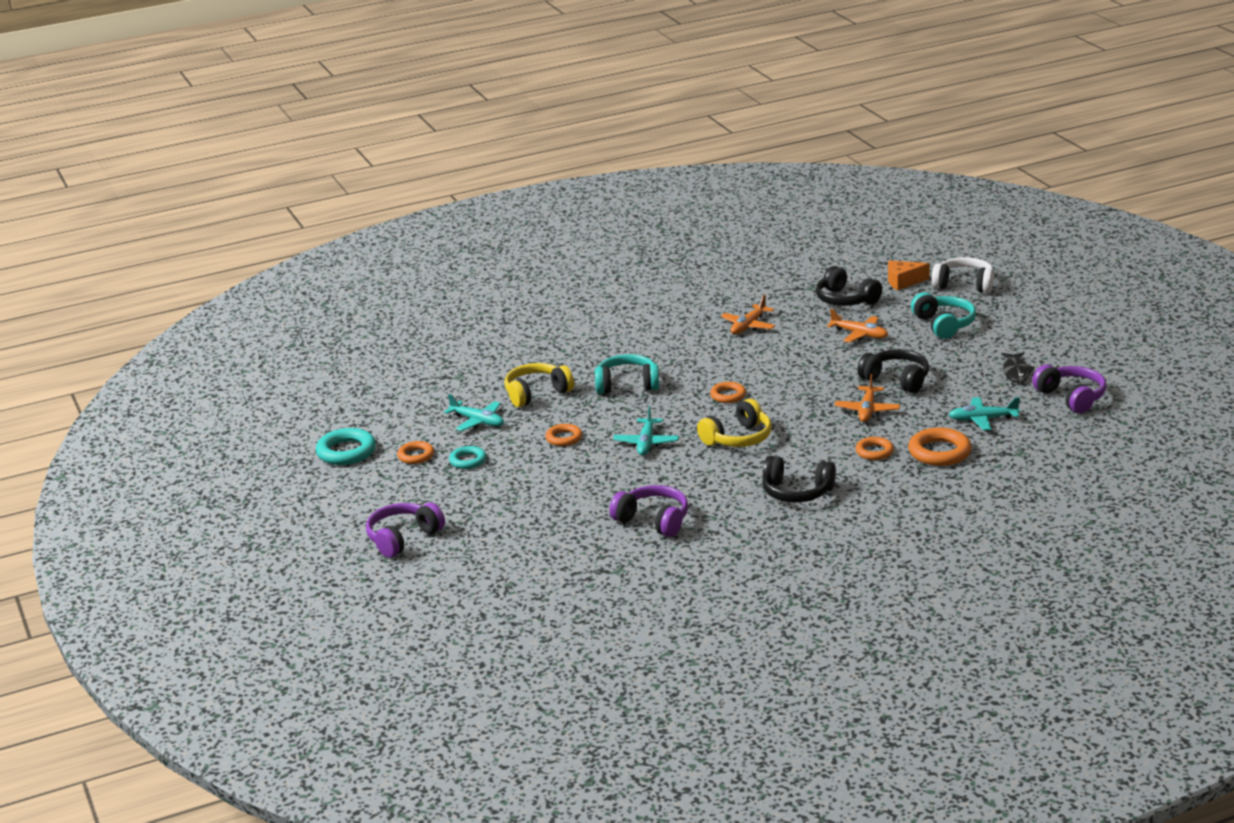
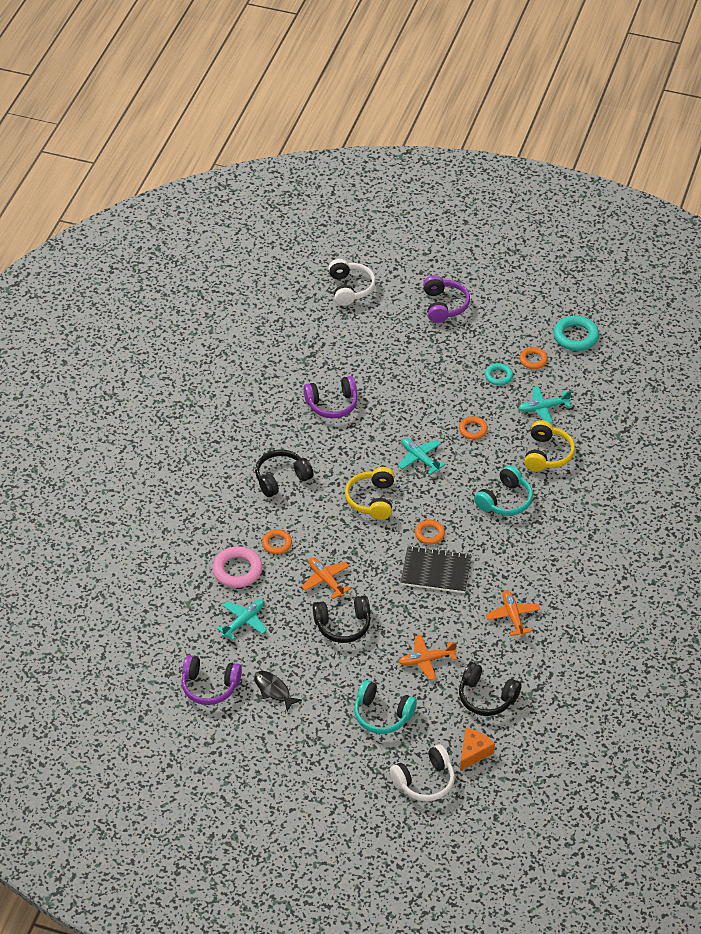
camera: 130 degrees right, 20 degrees up
black headphones [816,266,882,306] -> black headphones turned 150 degrees counterclockwise [459,662,521,716]
orange ring [908,427,972,466] -> pink ring [212,546,262,588]
none -> white headphones [329,259,376,306]
none -> black notebook [401,546,472,593]

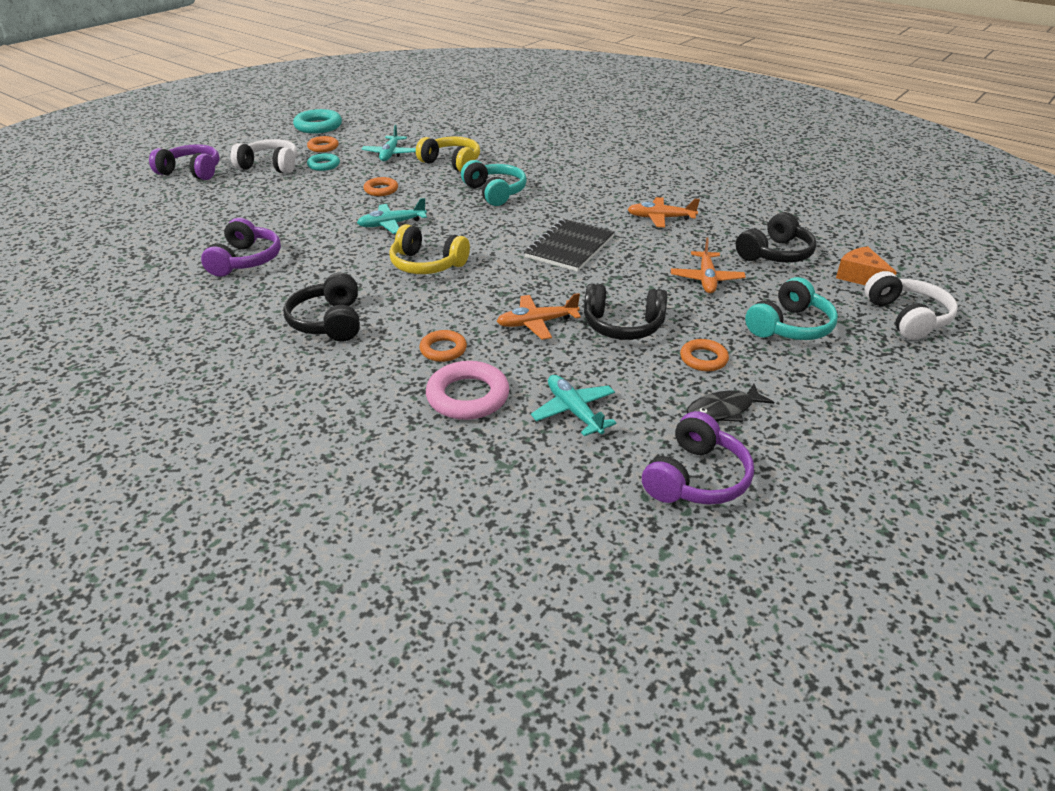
camera: 70 degrees left, 10 degrees down
black headphones [313,595,370,643] -> black headphones turned 90 degrees clockwise [584,283,668,340]
white headphones [329,259,376,306] -> white headphones moved to [231,139,297,174]
orange ring [415,520,445,545] -> orange ring moved to [680,339,729,371]

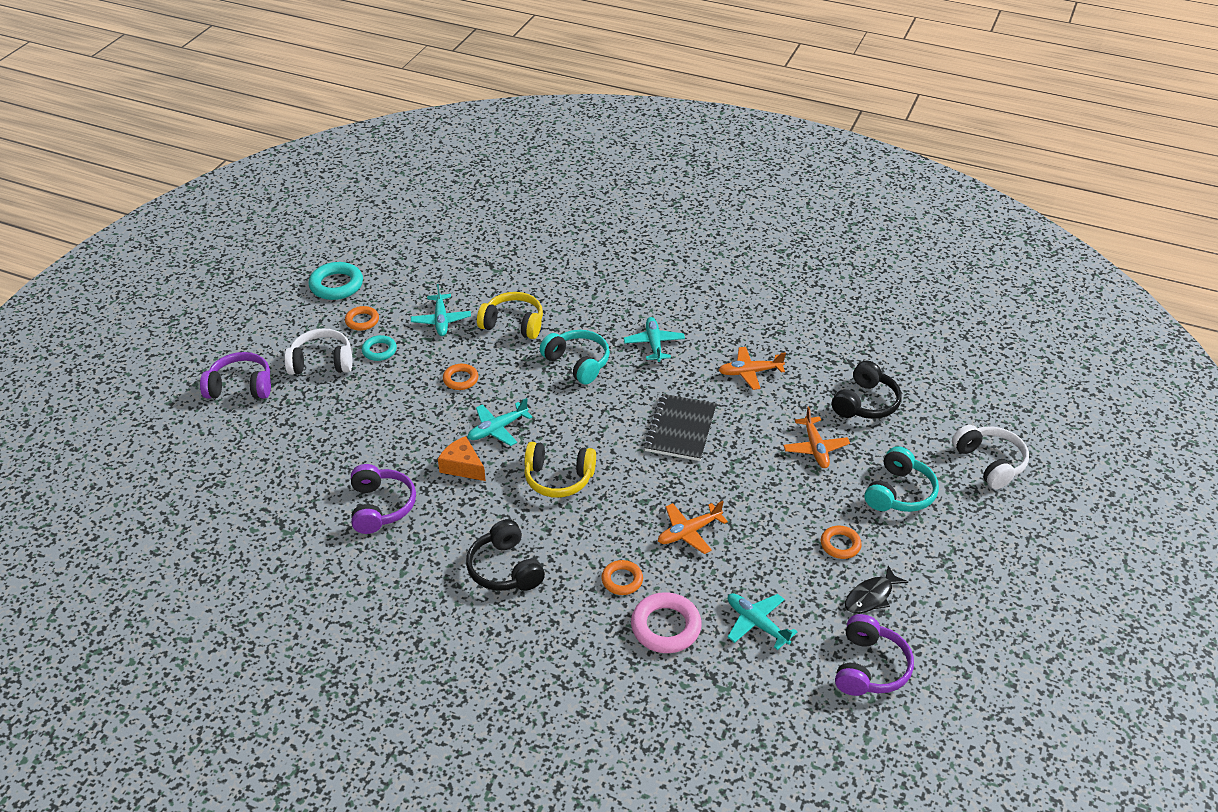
camera: 15 degrees left, 5 degrees up
black headphones [584,283,668,340] -> none
orange cheese [836,246,897,285] -> orange cheese moved to [438,436,486,481]
none -> turquoise plane [624,317,685,362]

